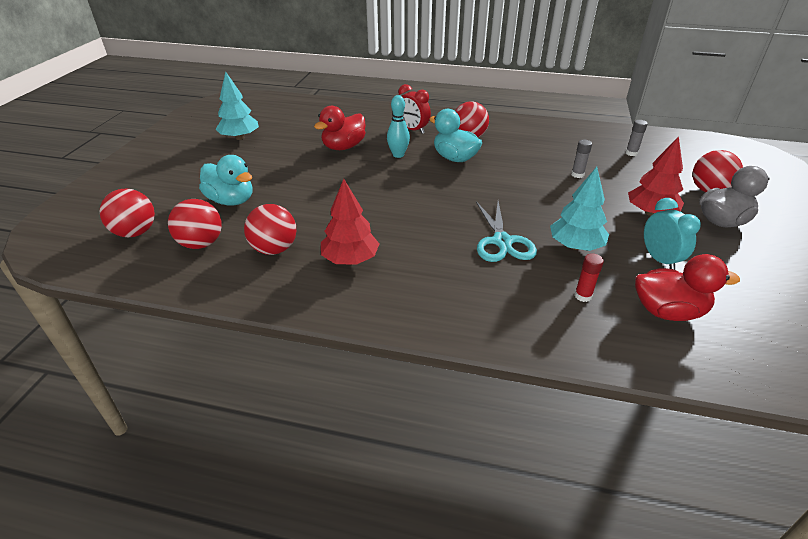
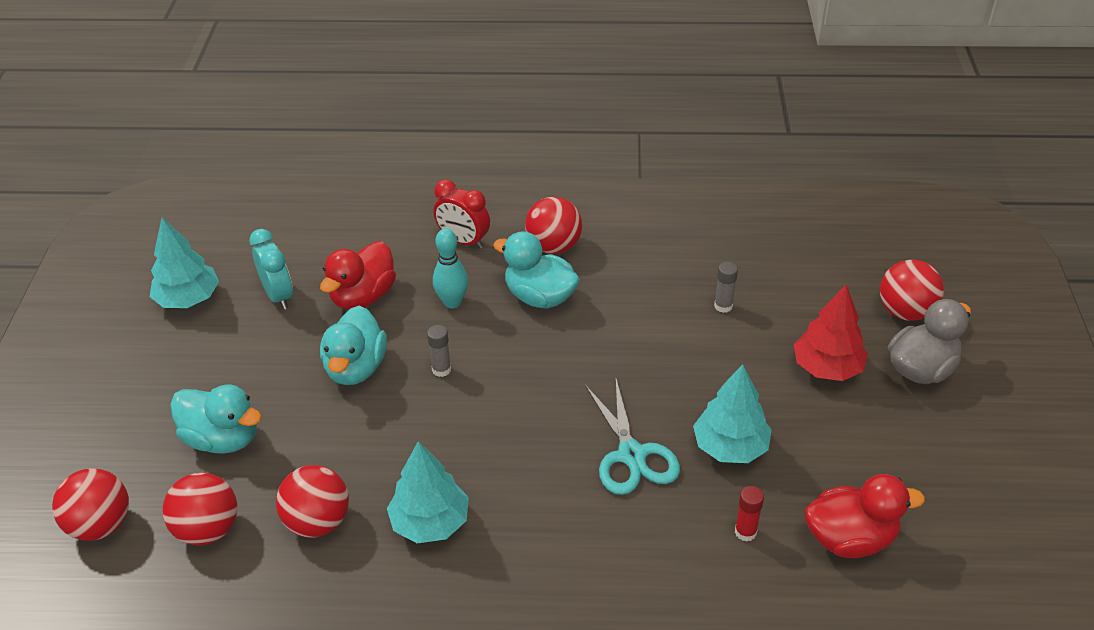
camera: 10 degrees left, 5 degrees up
red tree [321,179,379,265] -> turquoise tree [387,441,469,543]
grey glue stick [625,120,648,156] -> grey glue stick moved to [427,325,451,377]
turquoise clock [644,198,701,270] -> turquoise clock moved to [249,229,293,309]
none -> turquoise duck [320,306,387,385]

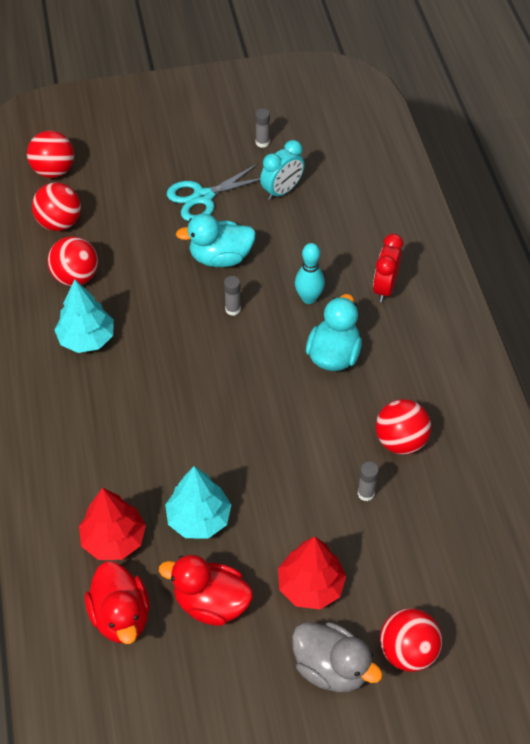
camera: 75 degrees right, 10 degrees up
turquoise tree [150,217,219,308] -> grey glue stick [255,108,270,148]
turquoise duck [170,384,262,454] -> none
red duck [320,241,396,310] -> red duck moved to [159,555,253,626]
red ball [525,197,582,254] -> red ball moved to [376,399,431,454]
turquoise scissors [585,379,680,495] -> turquoise scissors moved to [167,164,260,222]
red glue stick [735,486,764,541] -> red tree [79,488,146,560]

